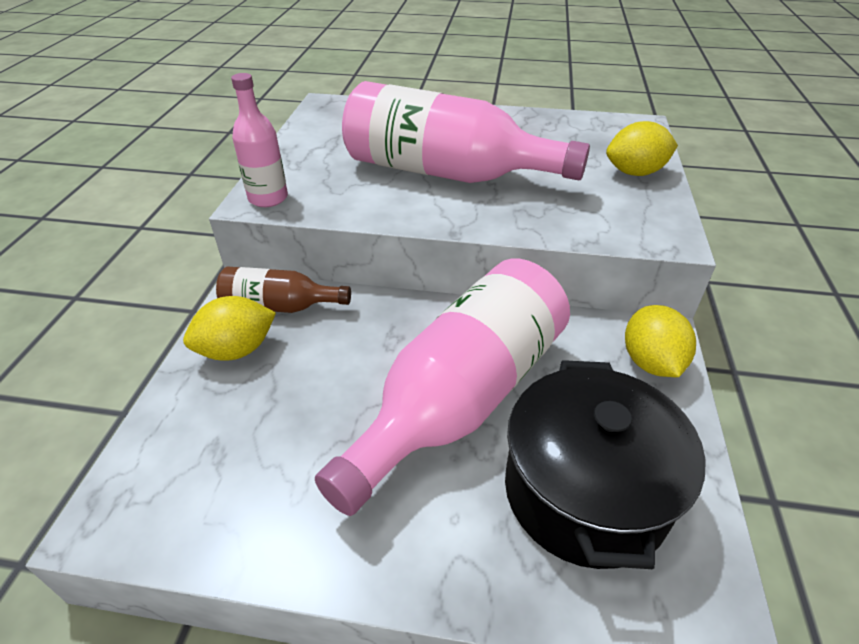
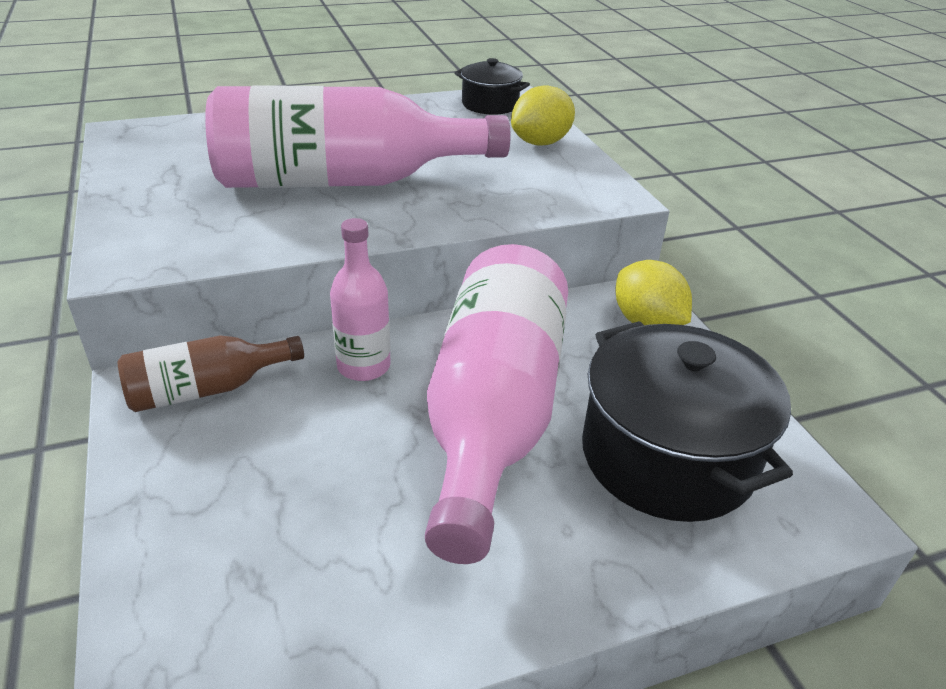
camera: 30 degrees left, 5 degrees down
yellow lemon [183,296,276,361] -> none
pink bottle [231,73,288,207] -> pink bottle moved to [330,218,391,381]
none -> black pot [454,58,530,115]

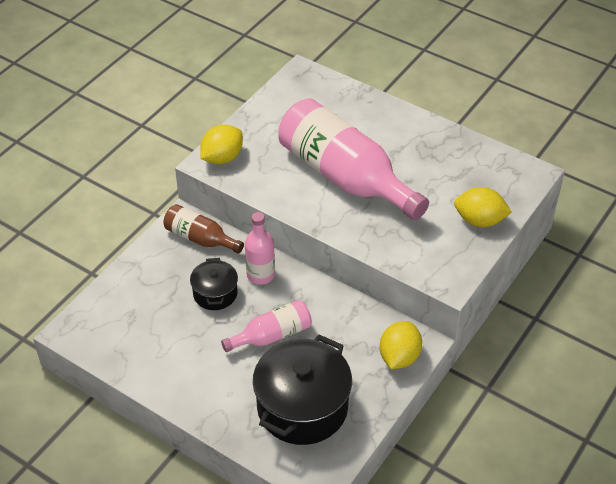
camera: 55 degrees right, 10 degrees up
pink bottle [425,244,568,564] -> pink bottle [221,300,312,352], size x0.49
black pot [454,58,530,115] -> black pot moved to [190,258,238,310]
none -> yellow lemon [200,124,243,164]

